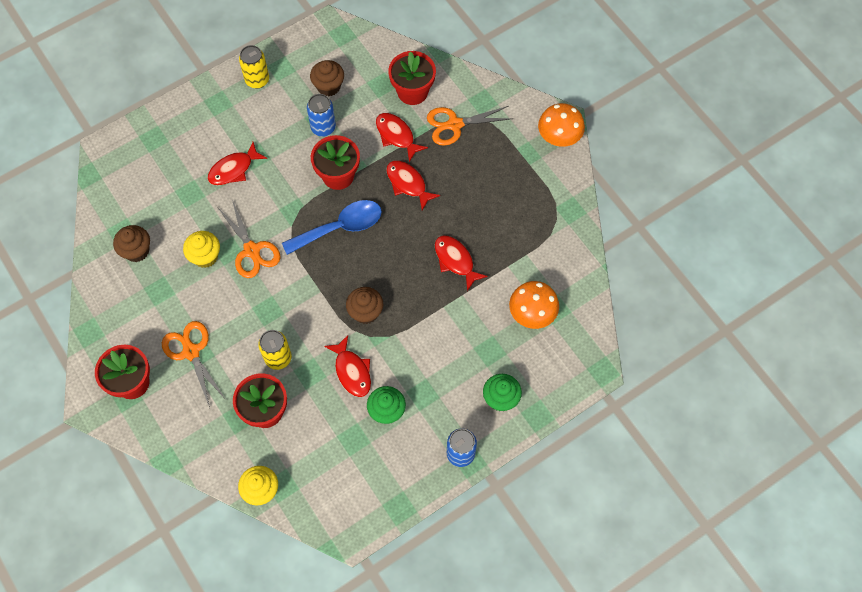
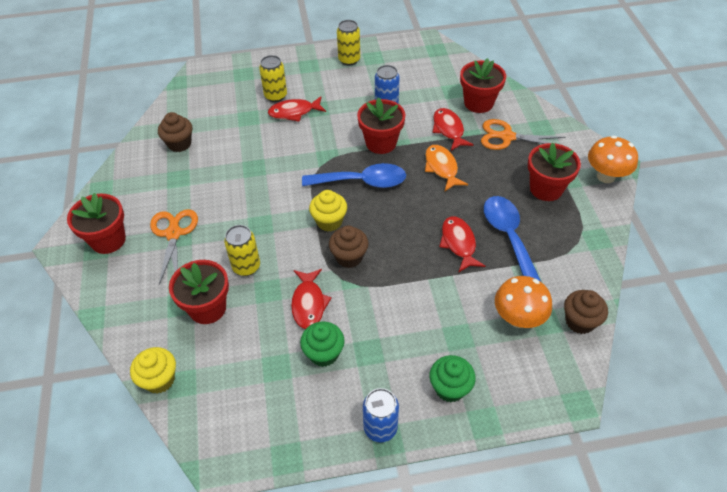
camera: 25 degrees right, 15 degrees down
yellow cupcake [183,231,220,268] -> yellow cupcake moved to [309,190,347,231]
orange scissors [218,200,281,278] -> none
brown cupcake [310,60,344,96] -> brown cupcake moved to [564,290,608,334]
red fish [386,161,440,210] -> orange fish [425,145,468,191]
none -> yellow can [259,55,287,102]
none -> blue spoon [484,196,541,282]
none -> red flower pot [528,142,581,201]

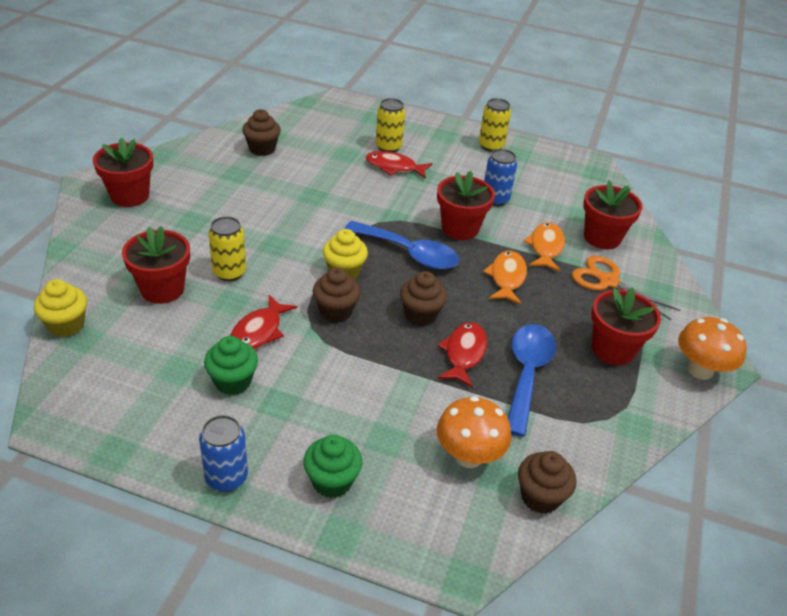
camera: 25 degrees right, 10 degrees down
orange scissors [150,209,198,285] -> none
red fish [432,108,473,151] -> orange fish [523,222,565,272]
none -> brown cupcake [400,271,447,326]

